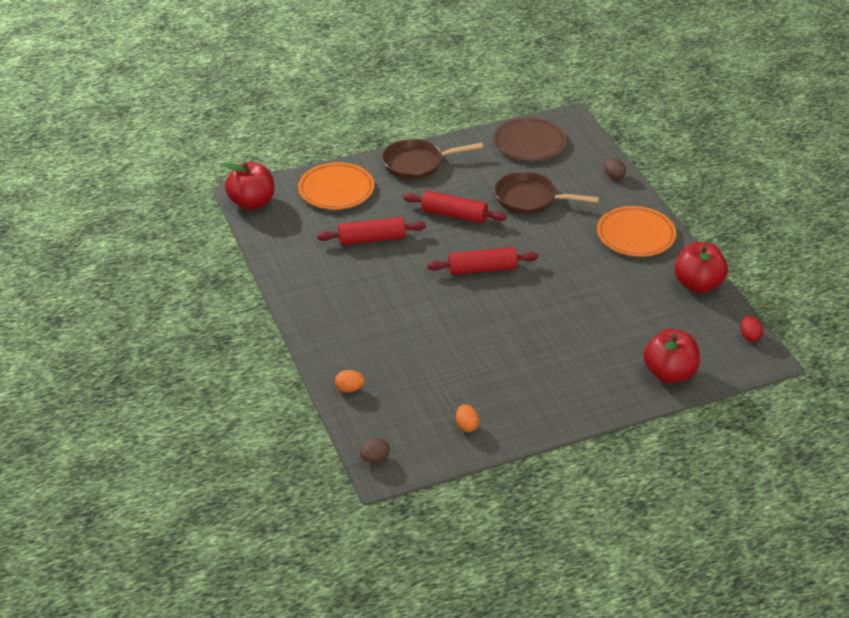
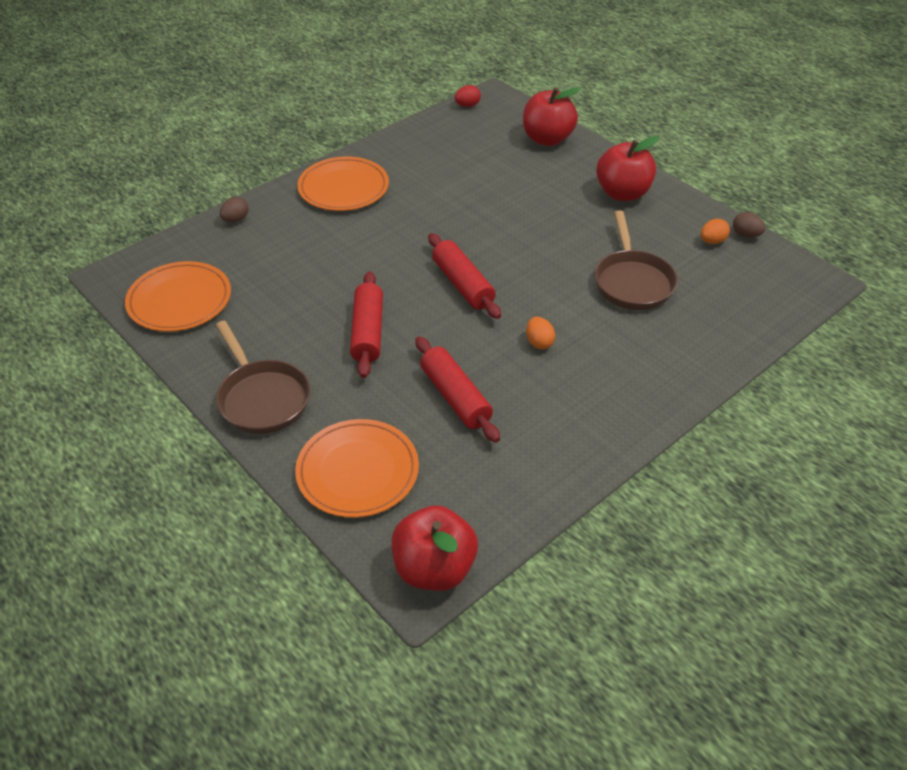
camera: 110 degrees left, 5 degrees up
orange egg [335,370,365,392] -> orange egg moved to [526,317,555,349]
brown egg [360,438,390,463] -> brown egg moved to [733,212,765,238]
brown plate [493,117,567,161] -> orange plate [125,261,231,332]
brown pan [494,171,599,214] -> brown pan moved to [594,210,678,310]
red apple [674,242,728,293] -> red apple moved to [596,136,659,201]

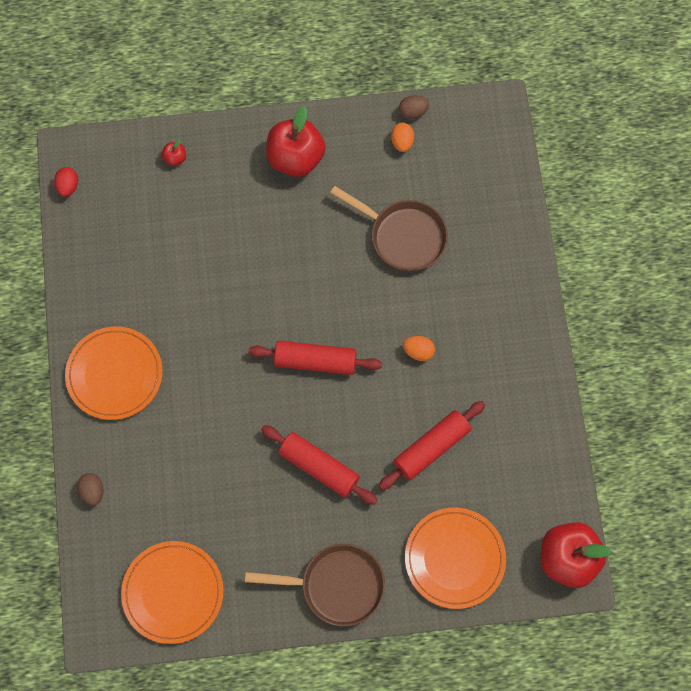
camera: 55 degrees left, 25 degrees up
red rolling pin [415,336,500,443] -> red rolling pin turned 45 degrees counterclockwise [379,401,485,490]
red apple [523,87,580,146] -> red apple [162,139,186,166], size x0.42

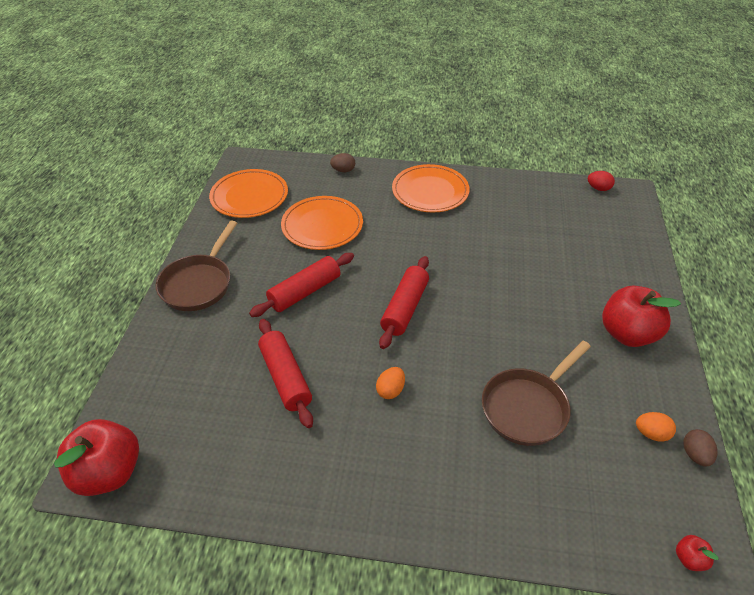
camera: 105 degrees right, 25 degrees down
red apple [162,139,186,166] -> red apple moved to [676,535,719,571]
orange plate [405,508,506,609] -> orange plate moved to [281,196,363,250]

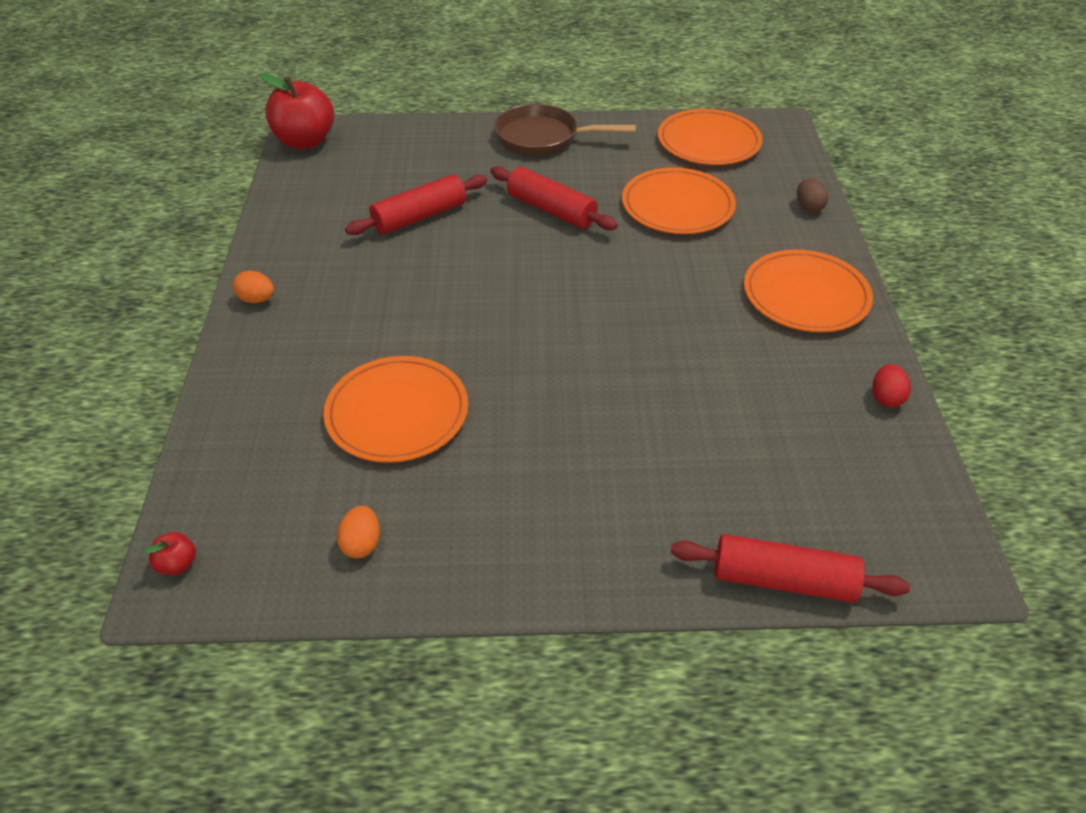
camera: 80 degrees right, 0 degrees up
orange egg [376,367,405,399] -> orange egg moved to [233,271,274,303]
red rolling pin [379,256,429,349] -> red rolling pin moved to [671,534,910,603]
brown pan [482,341,591,446] -> orange plate [323,356,468,463]
red egg [588,171,615,191] -> red egg moved to [872,364,911,408]
red apple [602,285,681,347] -> none
brown egg [683,429,717,467] -> none

